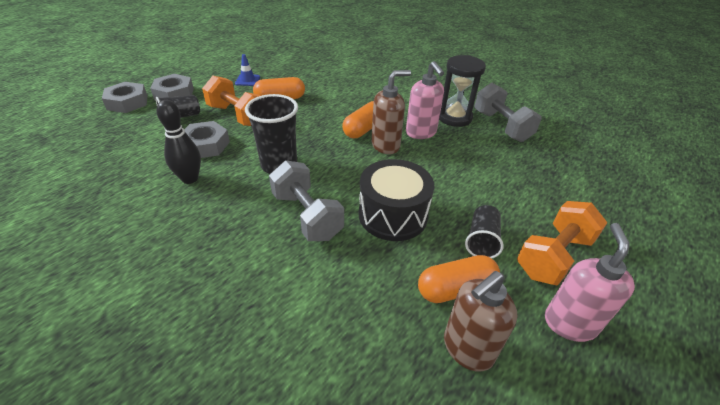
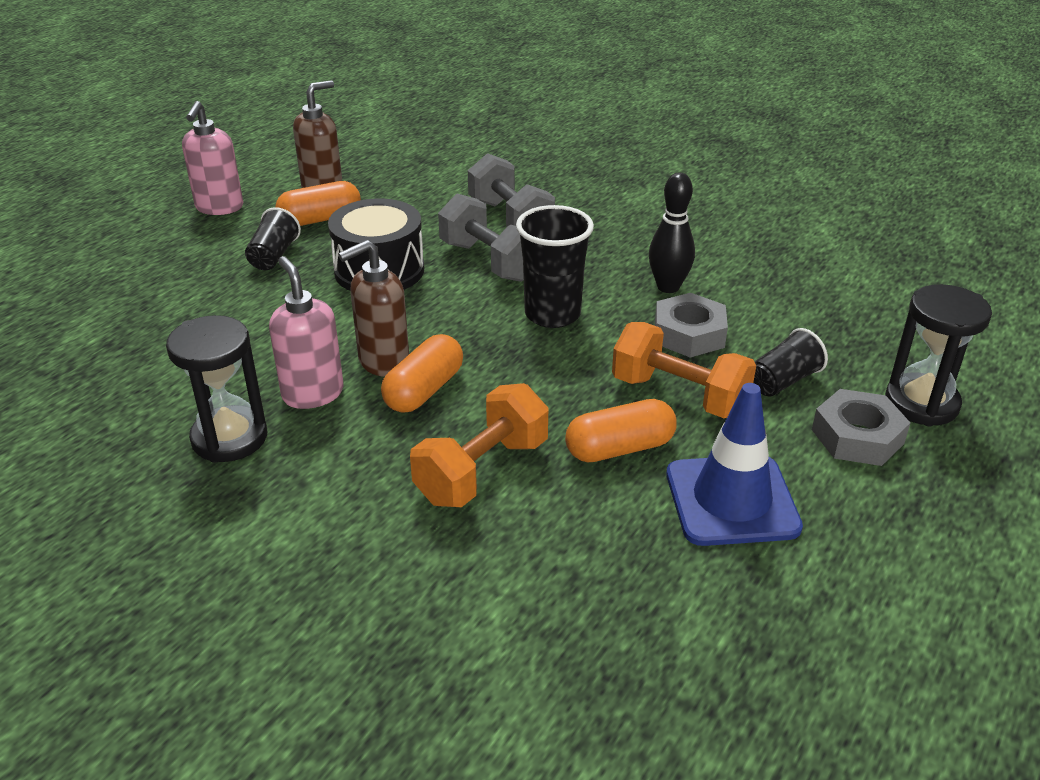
camera: 175 degrees right, 5 degrees down
grey nut [102,82,148,113] -> black hourglass [885,284,992,426]
blue traffic cone [235,54,260,86] -> blue traffic cone [666,383,803,546], size x2.09
grey dumbbell [474,83,542,142] -> grey dumbbell moved to [468,153,555,227]
orange dumbbell [517,201,608,286] -> orange dumbbell moved to [410,383,548,507]

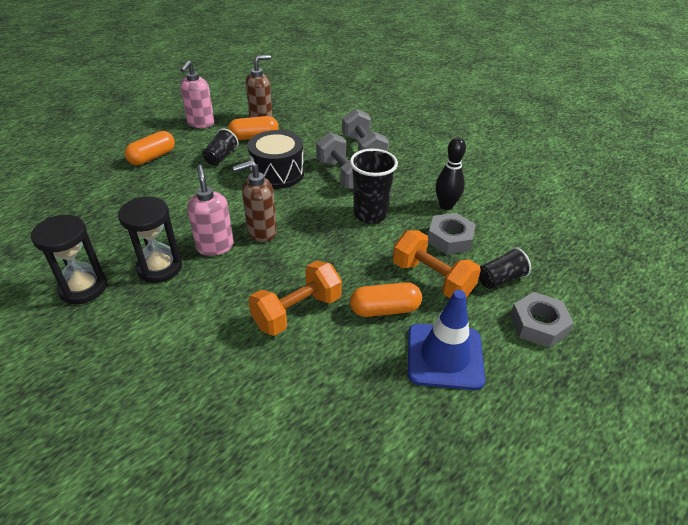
camera: 10 degrees right, 5 degrees up
orange capsule [381,334,463,413] -> orange capsule moved to [124,131,175,165]
black hourglass [885,284,992,426] -> black hourglass moved to [31,215,107,304]

